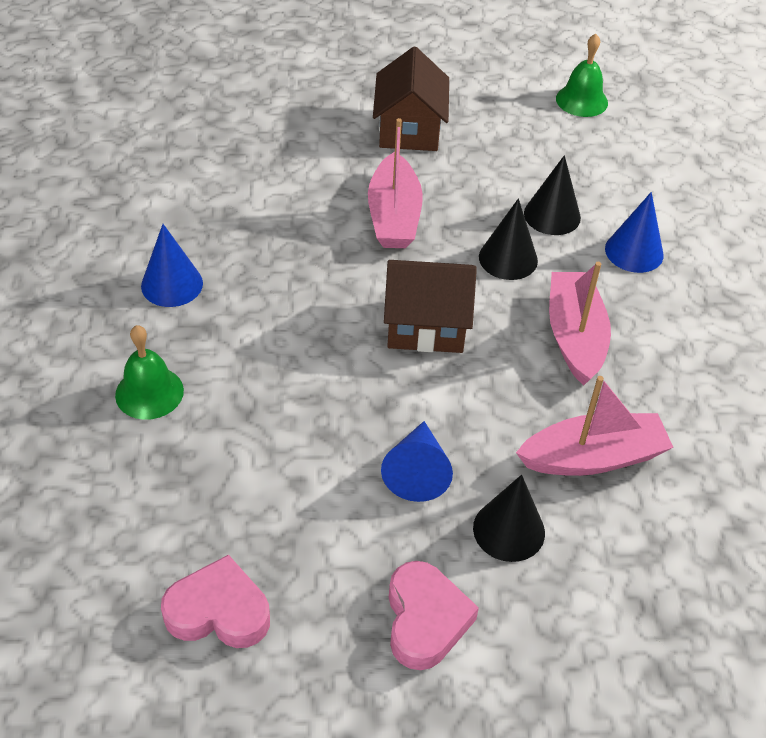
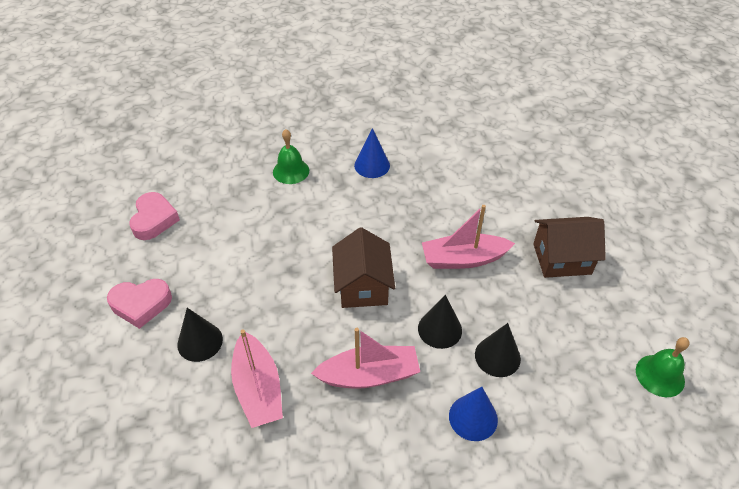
camera: 85 degrees right, 0 degrees up
blue cone [381,421,453,502] -> none

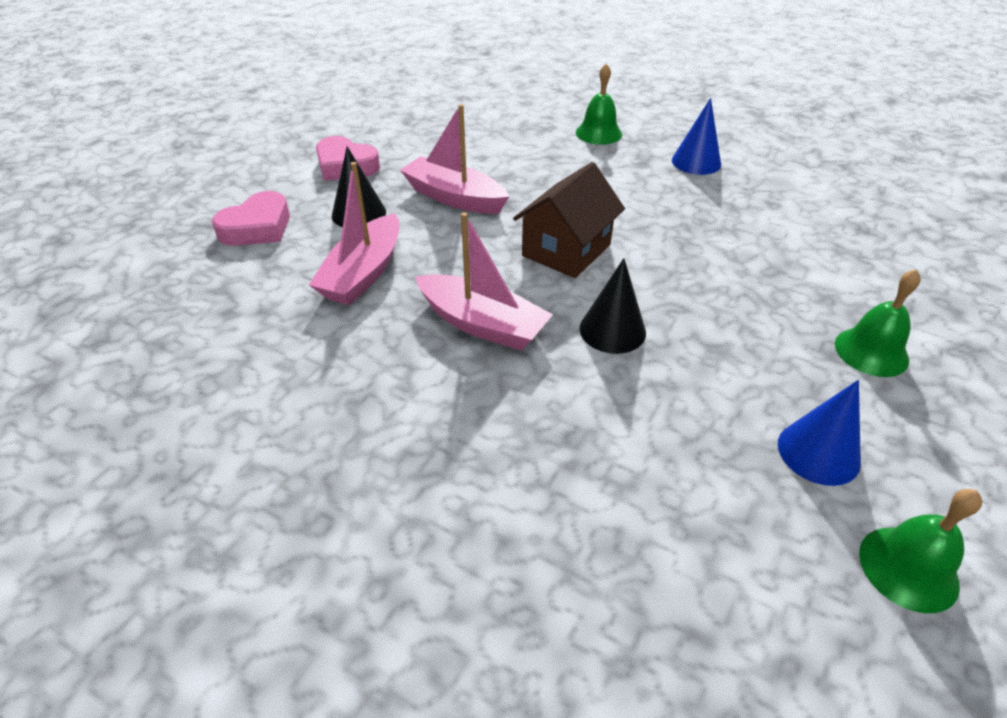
camera: 40 degrees right, 5 degrees down
pink heart [129,192,180,240] -> pink heart moved to [212,191,290,246]
pink boat [422,205,515,269] -> pink boat moved to [400,104,509,214]
blue cone [449,387,498,441] -> blue cone moved to [778,380,861,486]
black cone [475,323,521,377] -> none
brown house [533,217,606,278] -> green bell [835,269,921,377]

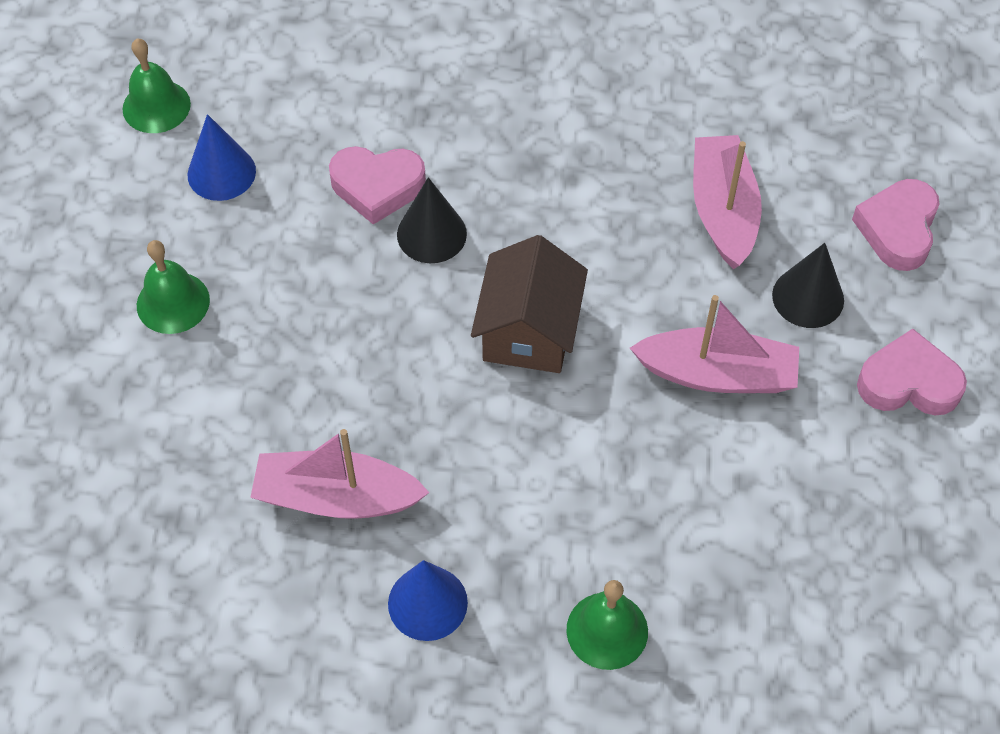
camera: 155 degrees right, 15 degrees up
pink boat [415,212,553,351] -> pink boat moved to [250,429,430,519]
none -> pink heart [329,146,426,225]

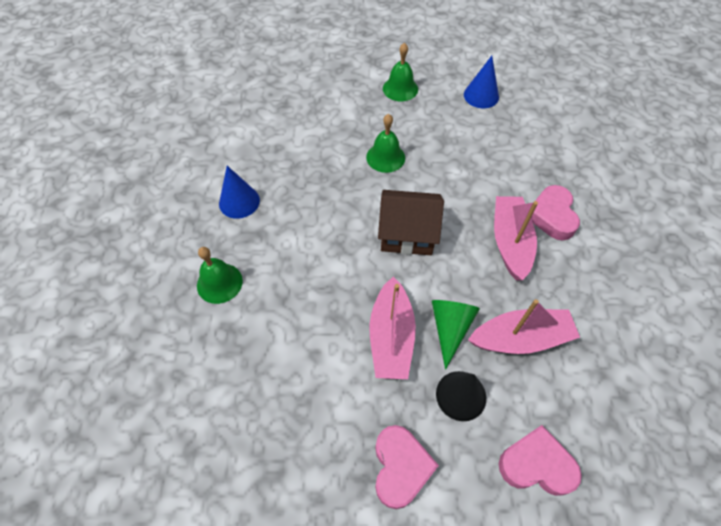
camera: 85 degrees right, 0 degrees up
green bell [123,38,191,133] -> green bell moved to [366,114,405,173]
pink boat [250,429,430,519] -> pink boat moved to [494,196,538,281]
pink heart [329,146,426,225] -> pink heart moved to [531,185,580,240]
black cone [397,177,467,263] -> none
none -> green cone [432,300,480,370]

